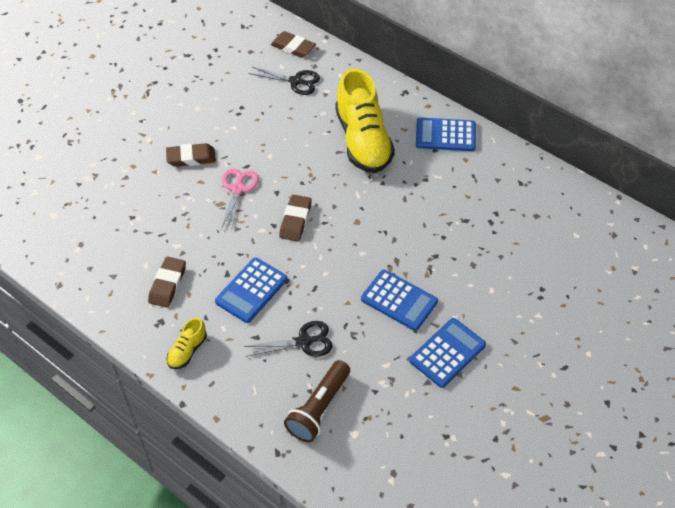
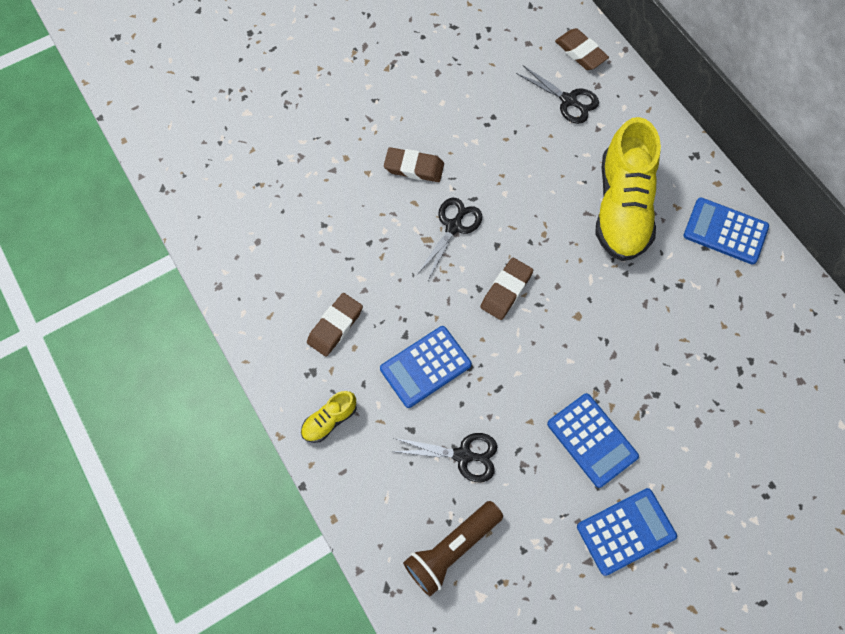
camera: 20 degrees right, 15 degrees up
pink scissors [221,168,259,231] -> black scissors [417,198,482,280]

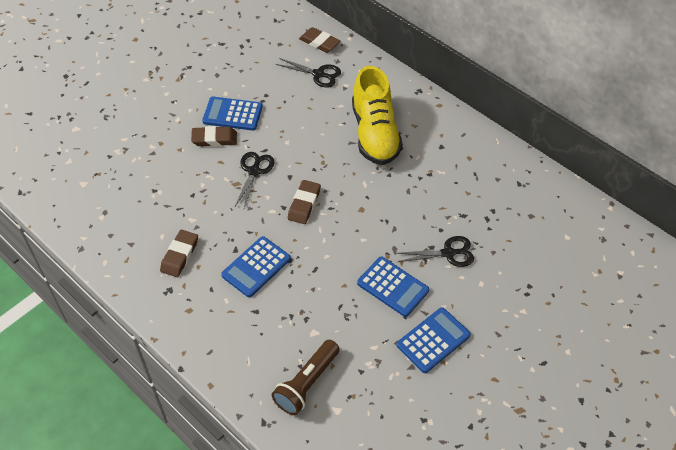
camera: 15 degrees left, 15 degrees down
yellow shoe [301,391,357,443] -> none
black scissors [391,433,497,482] -> black scissors moved to [396,236,474,267]
blue calculator [683,197,769,265] -> blue calculator moved to [202,97,263,131]

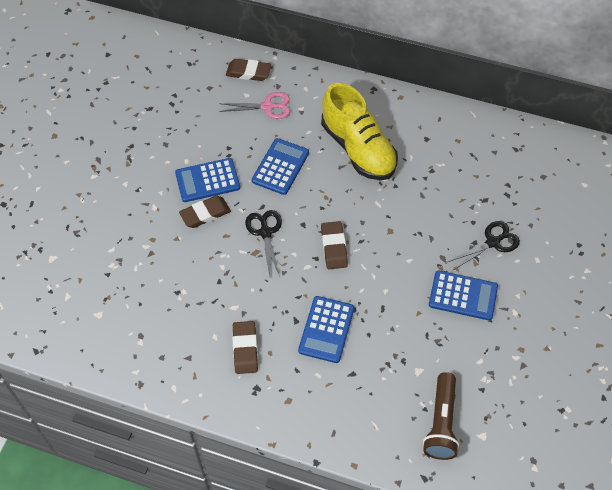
camera: 25 degrees left, 5 degrees up
black scissors [276,58,341,88] -> pink scissors [219,92,290,119]
blue calculator [397,307,471,373] -> blue calculator moved to [252,138,309,195]

